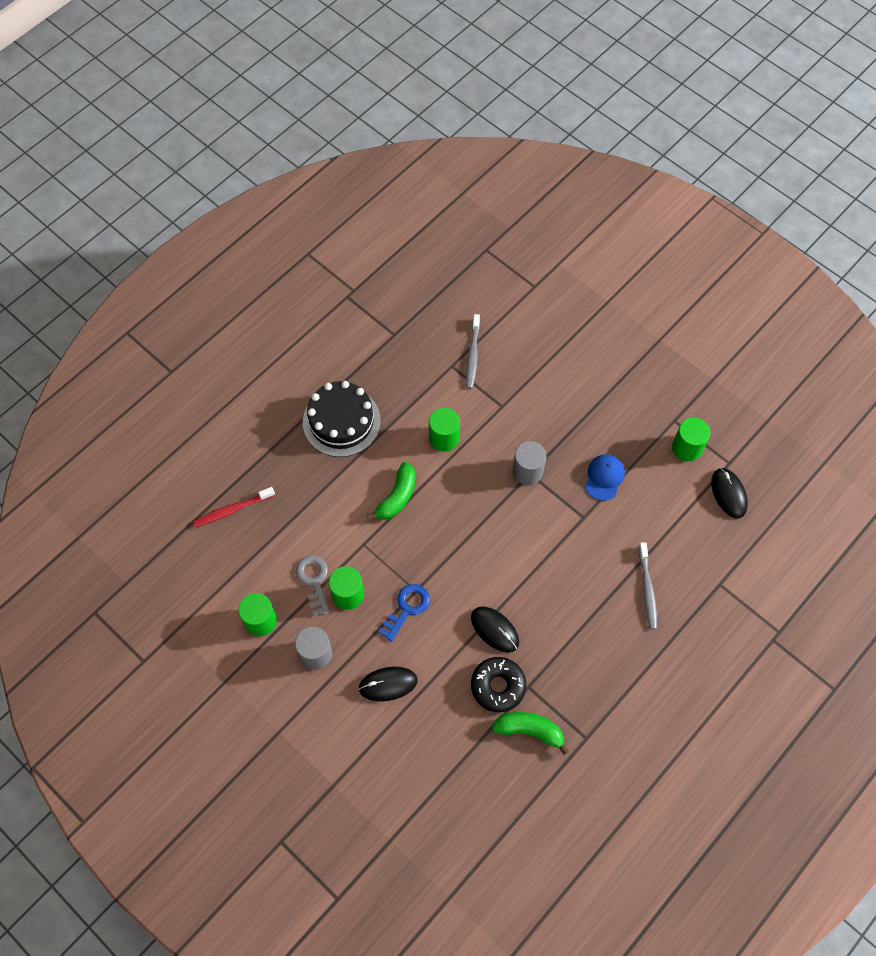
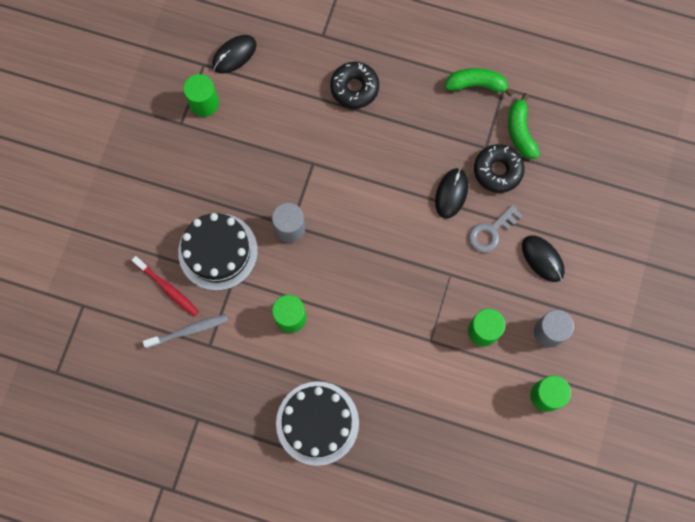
camera: 115 degrees left, 10 degrees up
red toothbrush [193,487,275,527] -> red toothbrush moved to [132,256,199,317]
grey key [296,555,330,616] -> grey key moved to [469,205,523,253]
green banana [367,462,415,520] -> green banana moved to [445,68,514,97]
blue key [379,584,430,642] -> none
blue cap [585,454,625,501] -> none
grey toothbrush [638,542,657,629] -> black donut [330,62,379,109]
none -> black cake [178,213,258,291]

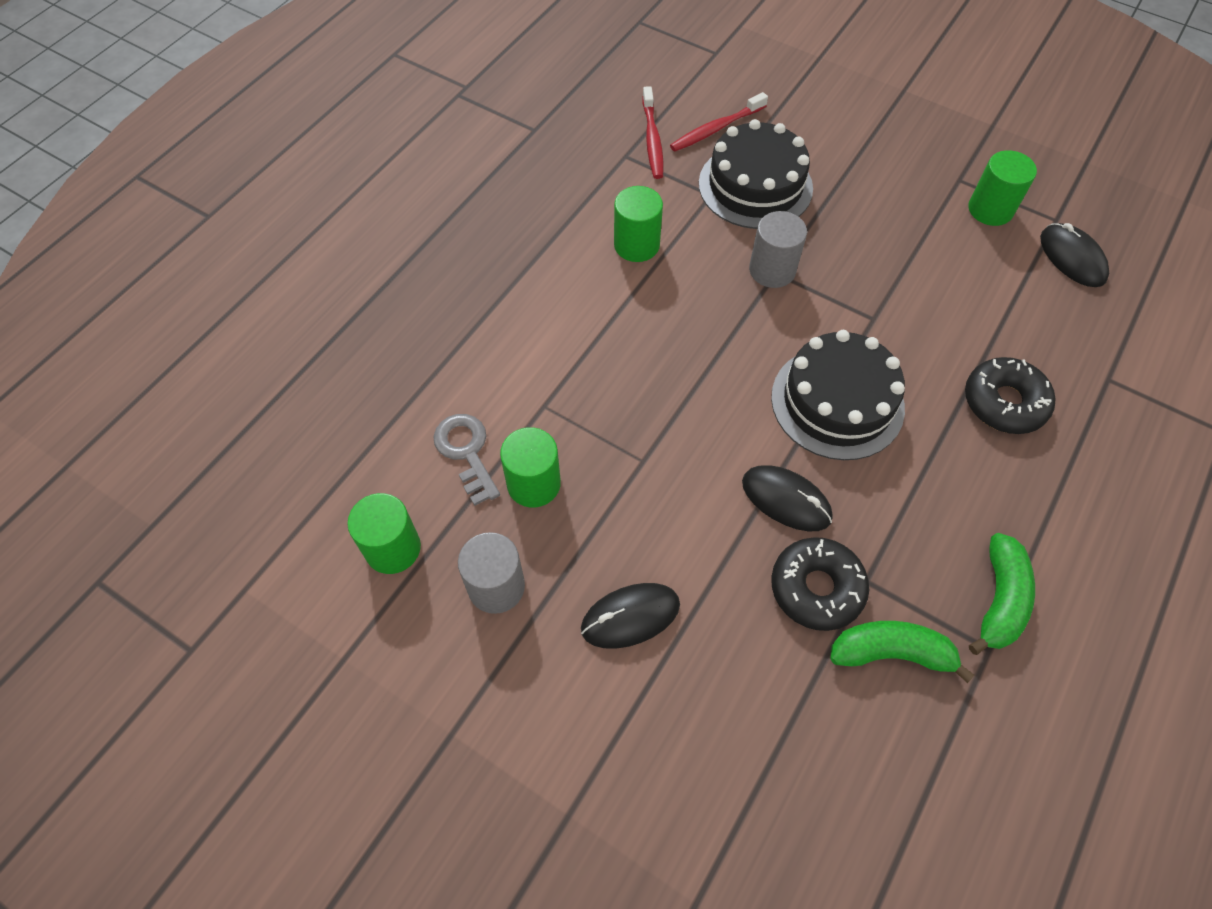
camera: 105 degrees right, 15 degrees down
grey toothbrush [143,314,228,348] -> red toothbrush [642,86,664,179]
black cake [276,381,359,466] -> black cake moved to [771,330,905,460]
grey key [469,205,523,253] -> grey key moved to [433,414,500,506]

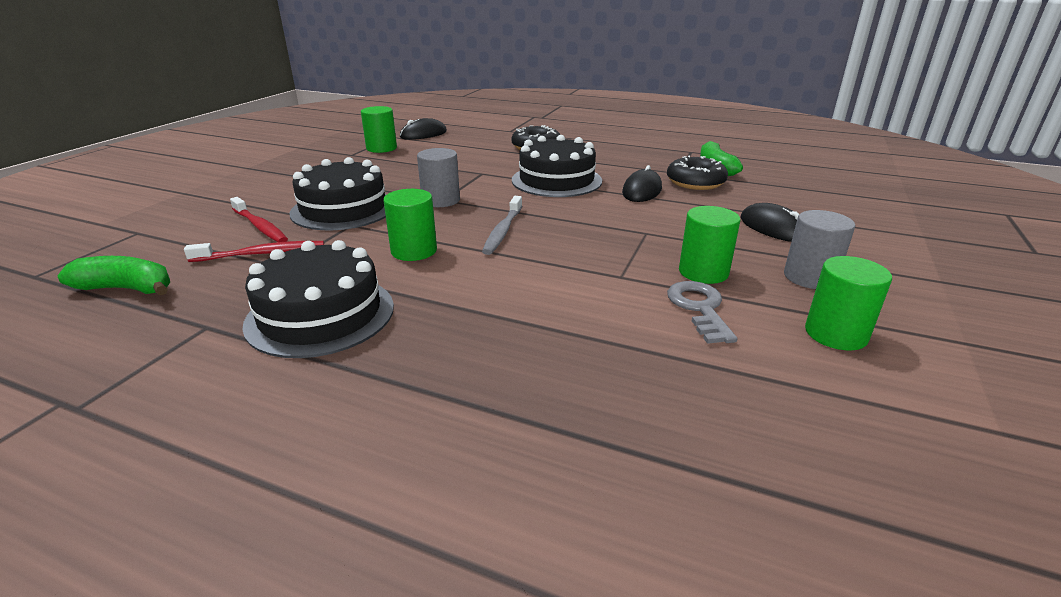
camera: 100 degrees left, 30 degrees down
grey key [433,414,500,506] -> grey key turned 120 degrees clockwise [667,281,738,344]
green banana [969,533,1035,655] -> green banana moved to [58,256,170,296]
none -> black cake [242,240,394,358]
none -> grey toothbrush [482,196,522,255]

